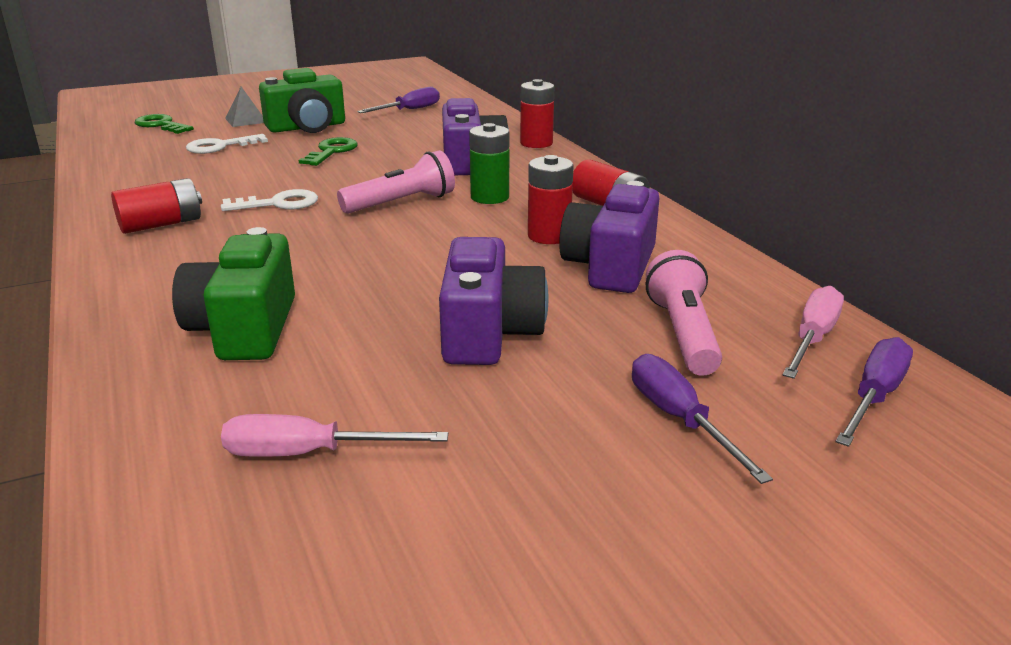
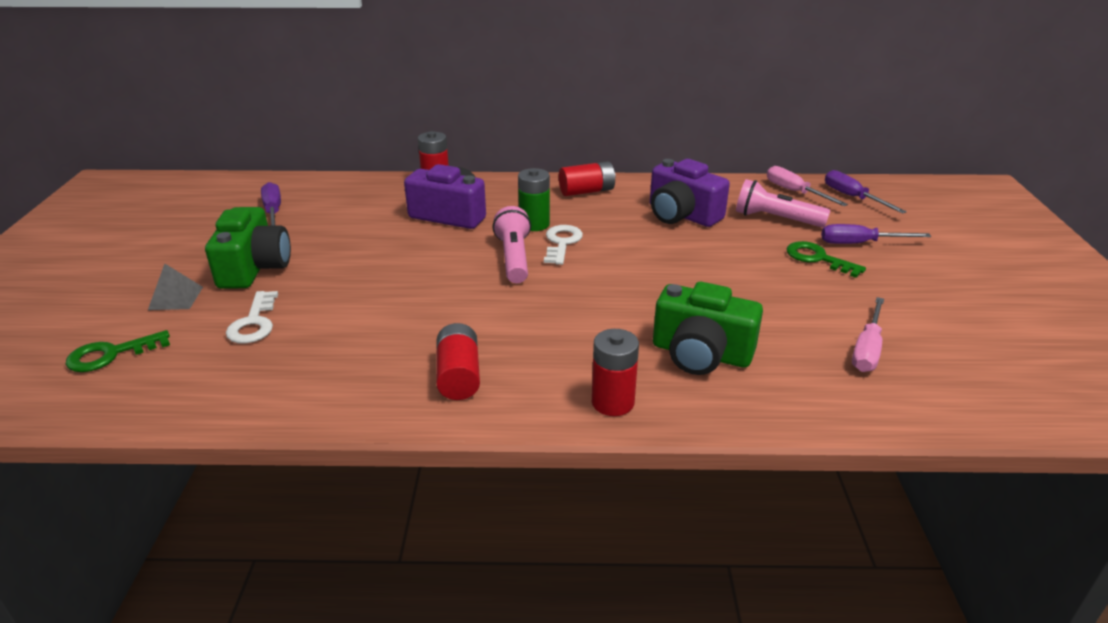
camera: 65 degrees left, 5 degrees up
white key [221,189,318,211] -> white key moved to [544,225,583,265]
green key [299,137,358,166] -> green key moved to [787,241,866,278]
purple camera [439,237,548,365] -> none
red battery [528,155,574,244] -> red battery moved to [592,329,639,416]

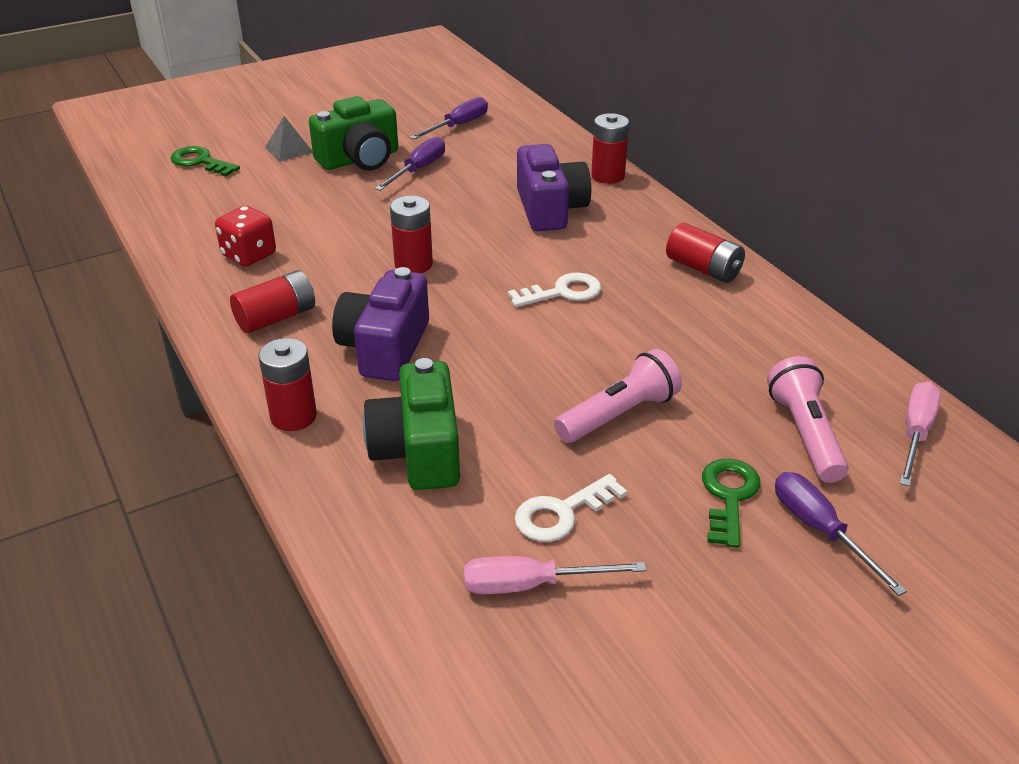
camera: 60 degrees right, 5 degrees up
white key [226,291,278,344] -> white key moved to [515,474,627,542]
pink flashlight [492,206,531,283] -> pink flashlight moved to [554,349,682,443]
green battery [518,168,550,231] -> none
purple camera [650,159,730,227] -> purple camera moved to [332,267,429,381]
purple screwdriver [825,170,907,214] -> purple screwdriver moved to [375,137,445,191]
none -> red dice [215,206,276,267]
none -> red battery [390,196,433,273]

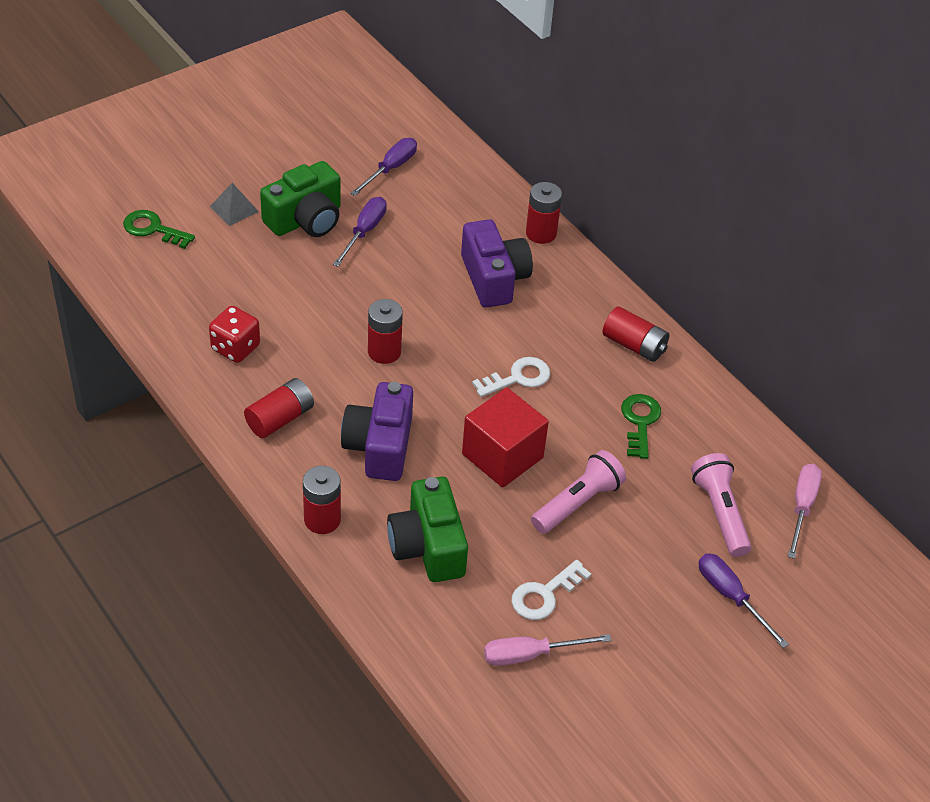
camera: 10 degrees left, 10 degrees up
green key [702,459,761,548] -> green key moved to [621,394,661,459]
none -> red cube [462,387,549,488]

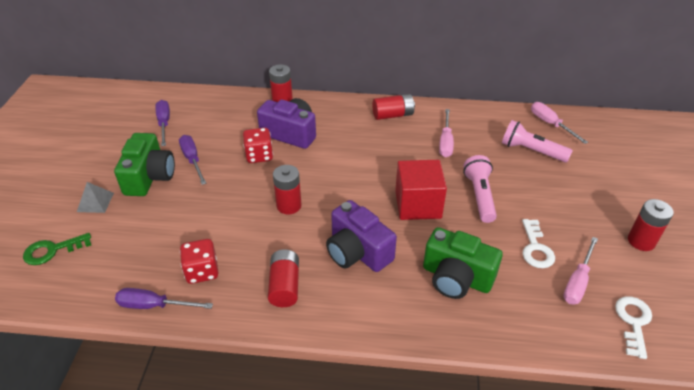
camera: 45 degrees left, 5 degrees down
red battery [303,466,341,534] -> red battery moved to [628,199,674,251]
white key [472,357,550,397] -> white key moved to [615,296,652,359]
green key [621,394,661,459] -> pink screwdriver [439,109,454,157]
purple screwdriver [699,553,789,648] -> purple screwdriver moved to [115,288,213,309]
none -> red dice [243,128,273,163]

